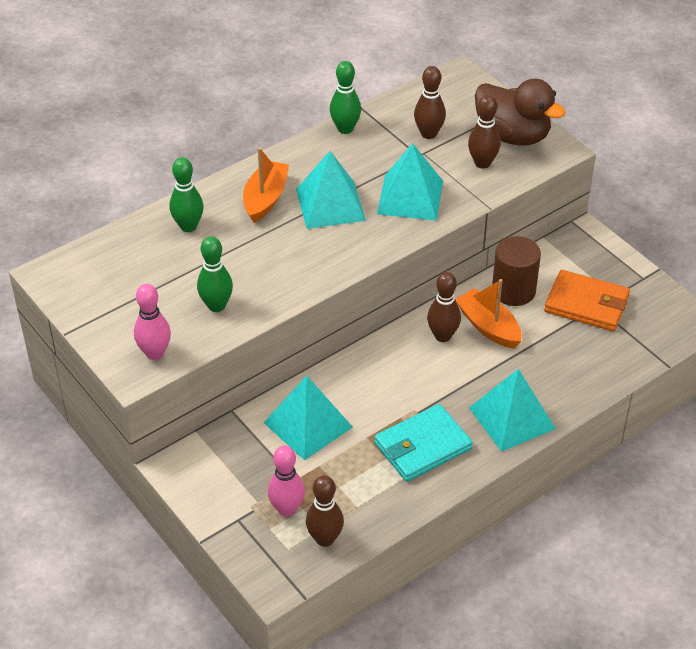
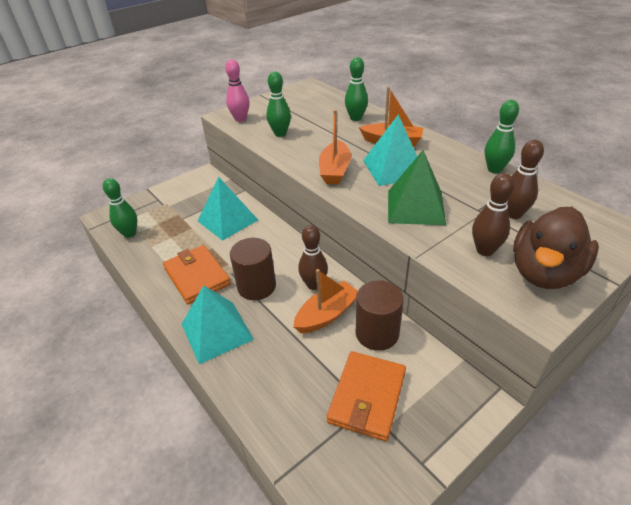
camera: 90 degrees right, 5 degrees down
pink bowling pin [268,446,305,517] -> none
brown bowling pin [306,476,344,547] -> green bowling pin [103,178,137,238]
turquoise wallet [374,404,473,482] -> orange wallet [163,245,231,304]
turquoise pyramid [377,143,443,221] -> green pyramid [388,150,446,225]
none -> brown cylinder [230,238,276,300]
none -> orange boat [319,110,351,184]

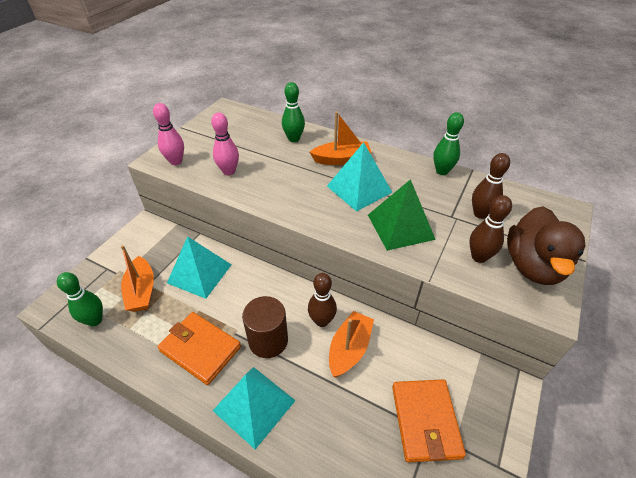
camera: 25 degrees left, 5 degrees up
green bowling pin [267,71,291,137] -> pink bowling pin [211,113,239,175]
orange boat [319,110,351,184] -> orange boat moved to [121,245,154,312]
brown cylinder [356,280,404,351] -> none

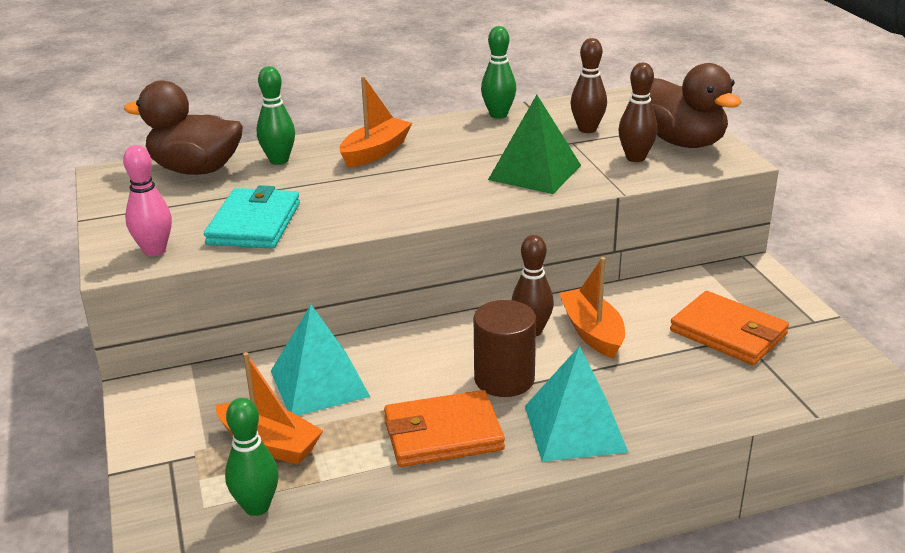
camera: 45 degrees left, 15 degrees down
pink bowling pin [211,113,239,175] -> turquoise wallet [204,185,300,248]
turquoise pyramid [327,142,392,212] -> none
none -> brown duck [124,81,243,175]

